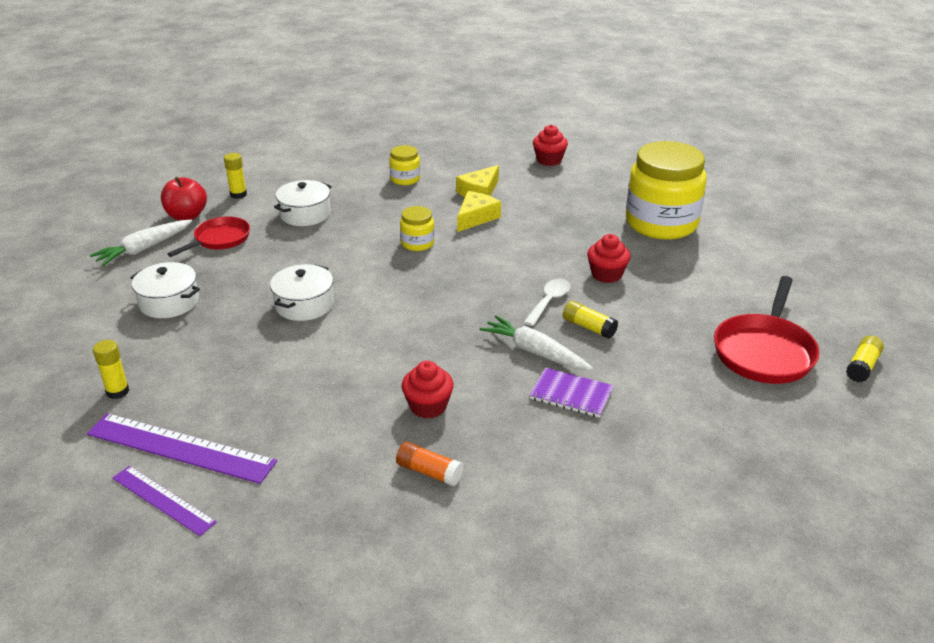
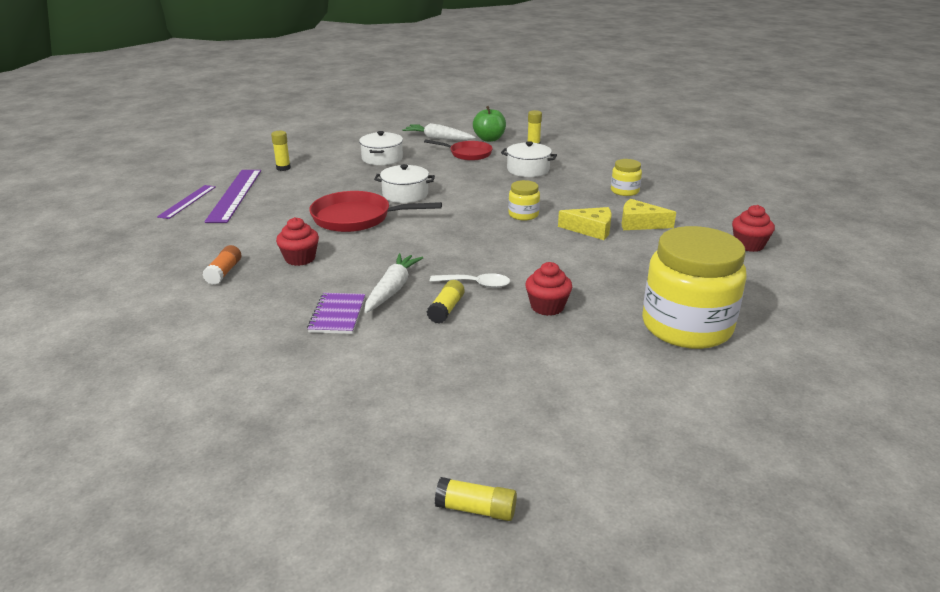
camera: 70 degrees right, 5 degrees down
red apple [161,177,207,221] -> green apple [473,106,506,142]
red pan [714,276,820,384] -> red pan moved to [309,191,442,232]

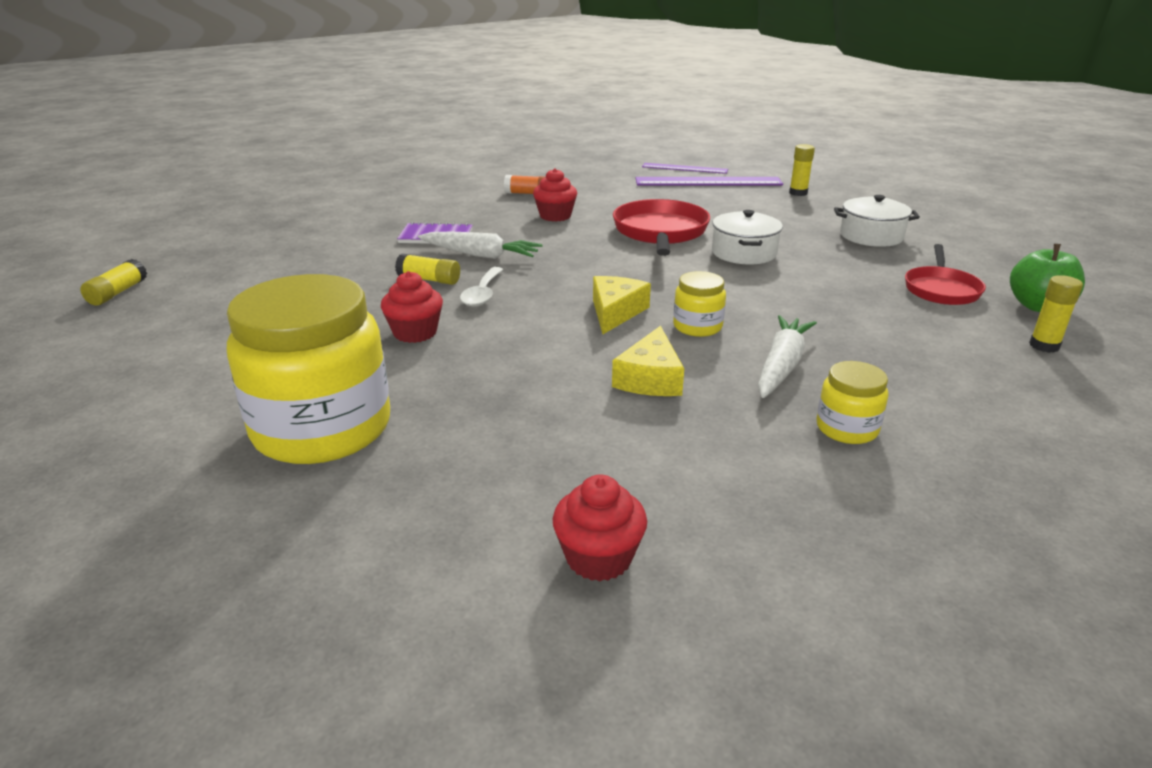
camera: 90 degrees right, 0 degrees up
white carrot [402,123,476,140] -> white carrot moved to [758,315,817,398]
white pot [501,141,557,177] -> none
yellow cheese [622,199,676,230] -> yellow cheese moved to [593,276,651,334]

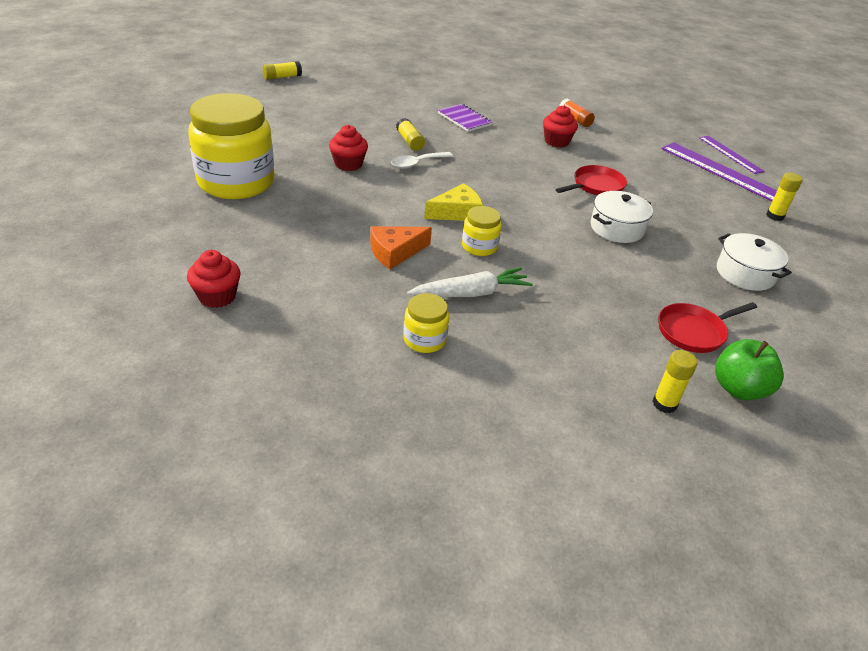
camera: 45 degrees right, 10 degrees up
white carrot [418,232,543,259] -> none
yellow cheese [612,326,684,396] -> orange cheese [370,226,432,269]
red pan [613,199,710,256] -> red pan [556,165,627,196], size x0.65

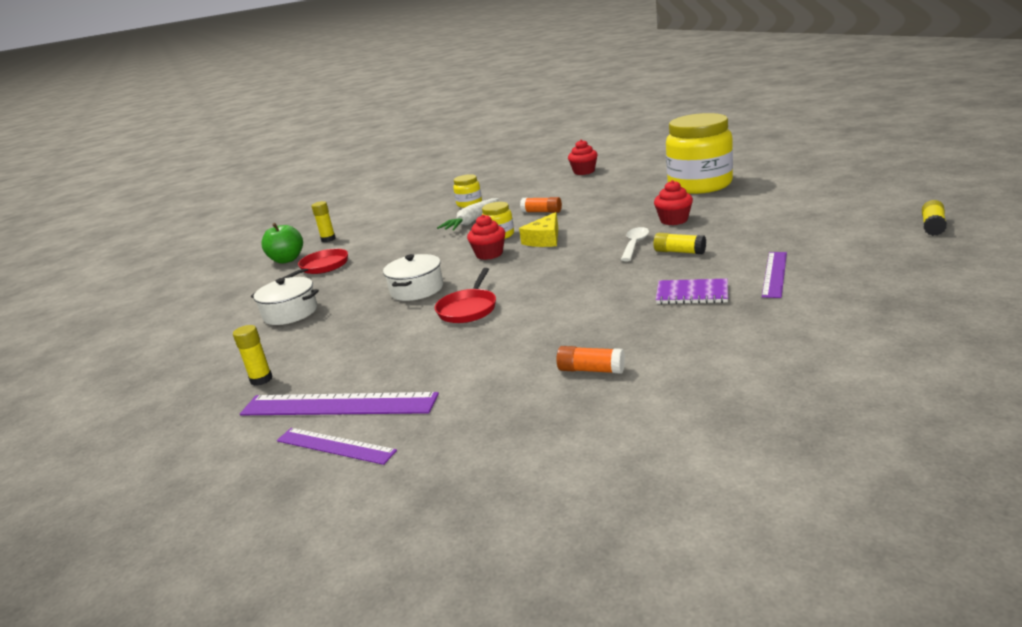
camera: 150 degrees right, 15 degrees down
orange cheese [370,226,432,269] -> orange glue stick [520,197,562,213]
red cupcake [543,105,578,148] -> red cupcake moved to [467,214,505,260]
none -> purple ruler [762,252,787,298]

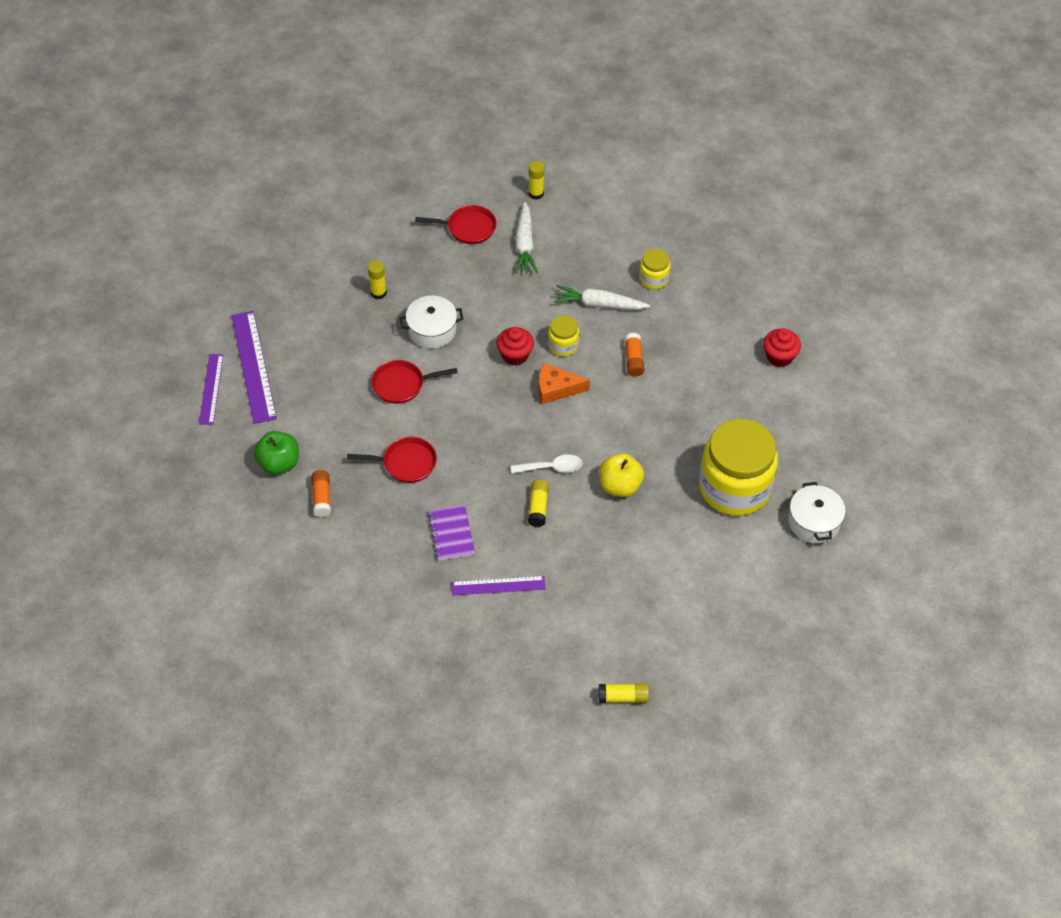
camera: 60 degrees right, 30 degrees up
yellow glue stick [233,325,273,386] -> yellow glue stick moved to [368,260,387,299]
white pot [251,277,319,325] -> white pot moved to [788,482,846,543]
green apple [261,223,303,264] -> green apple moved to [254,431,299,475]
yellow cheese [519,212,558,247] -> orange cheese [539,363,590,404]
red cupcake [654,180,693,225] -> yellow apple [599,453,644,497]
none -> red pan [347,437,437,483]
none -> white carrot [515,202,538,274]

